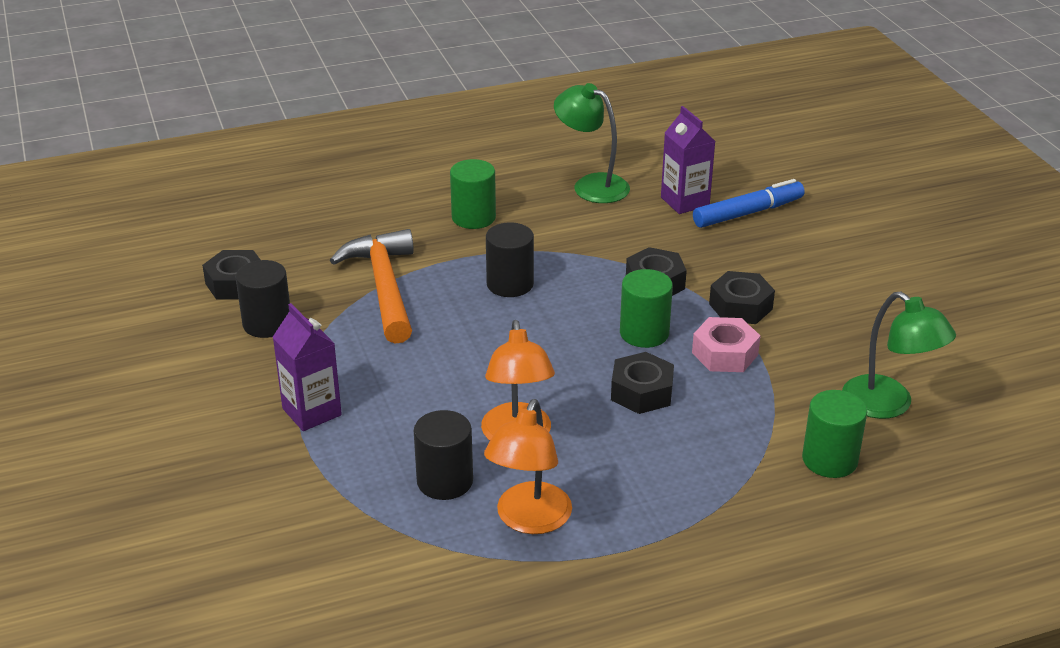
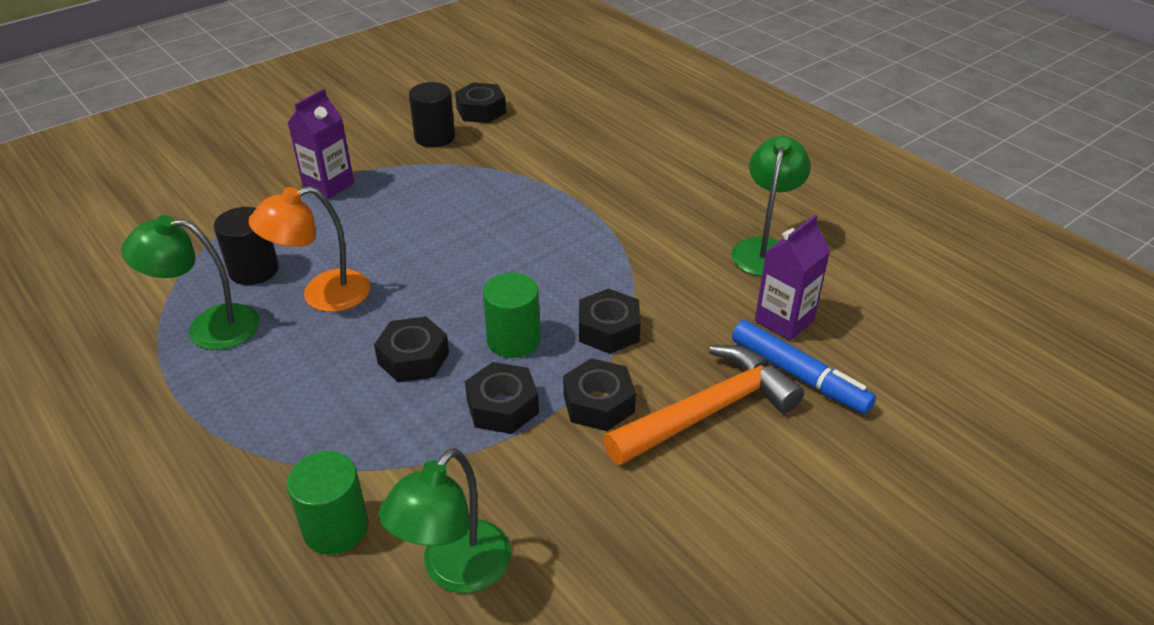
camera: 70 degrees right, 5 degrees up
orange hammer [330,229,414,344] -> orange hammer moved to [603,345,804,465]
green cylinder [450,159,496,229] -> none
orange lamp [484,399,572,534] -> green lamp [122,215,260,350]
black cylinder [486,222,534,297] -> none
pink nut [692,317,760,372] -> black nut [465,362,539,434]

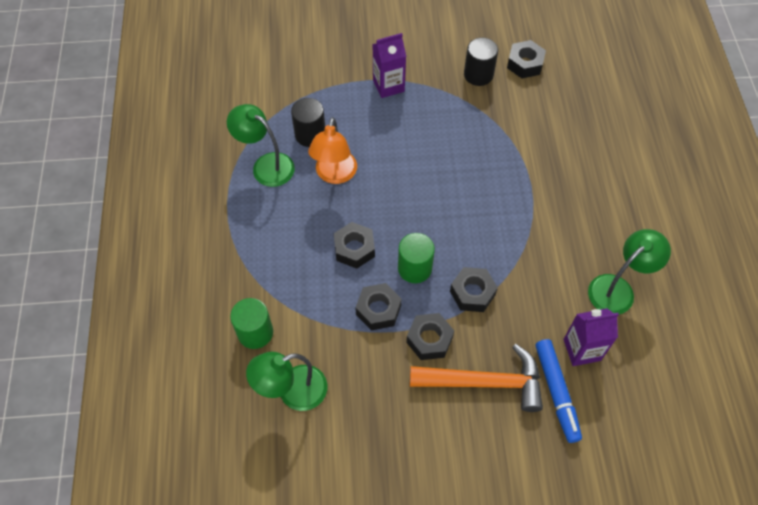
camera: 35 degrees right, 20 degrees up
orange lamp [248,186,370,312] -> orange lamp turned 90 degrees counterclockwise [308,117,357,184]

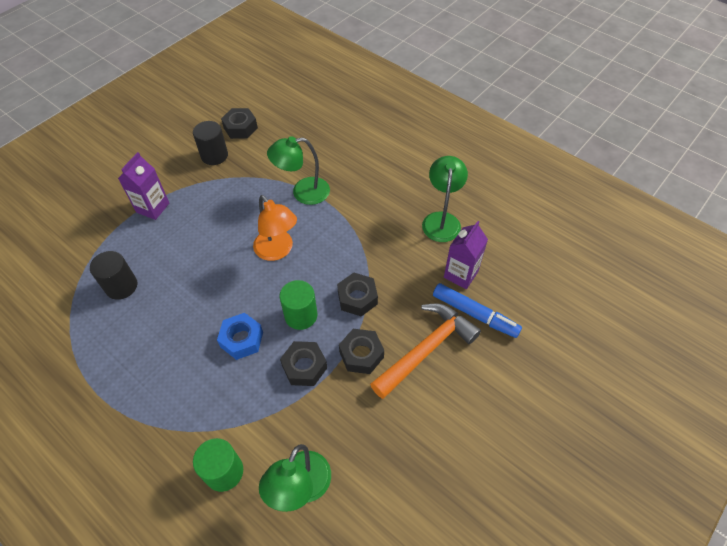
camera: 45 degrees left, 5 degrees down
green lamp [227,104,295,187] -> green lamp moved to [267,136,330,205]
orange lamp [308,117,357,184] -> orange lamp moved to [253,195,297,261]
black nut [334,222,375,269] -> blue nut [217,313,263,360]

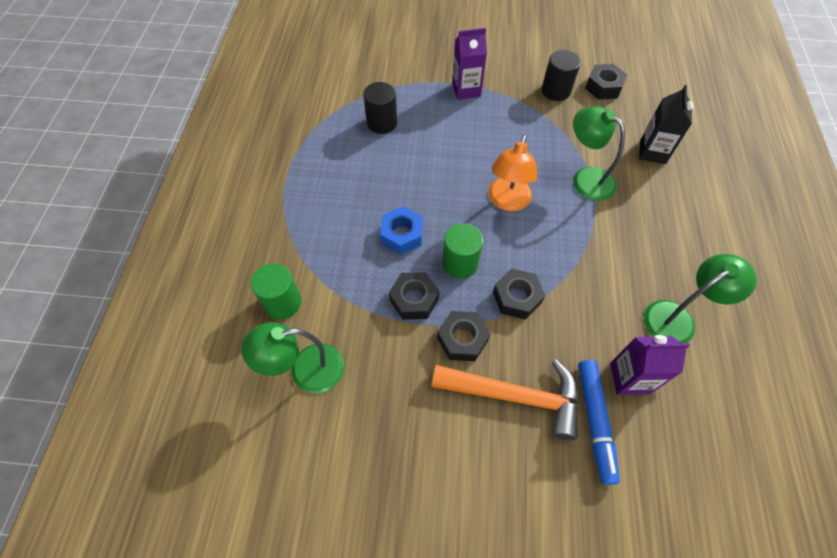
camera: 55 degrees right, 5 degrees up
none -> black carton [639,85,694,164]

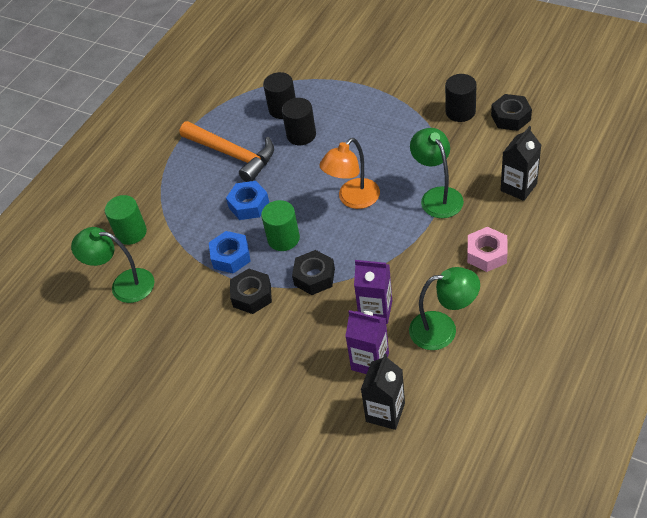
camera: 30 degrees right, 10 degrees down
black nut [389,272,439,320] -> blue nut [209,231,251,274]
orange hammer [431,359,579,440] -> orange hammer moved to [180,121,274,182]
purple carton [452,28,487,100] -> purple carton moved to [354,260,392,324]
blue marker [578,360,620,485] -> none
none -> black cylinder [282,98,316,145]
none -> black carton [361,353,405,430]
none -> pink nut [467,227,508,272]

